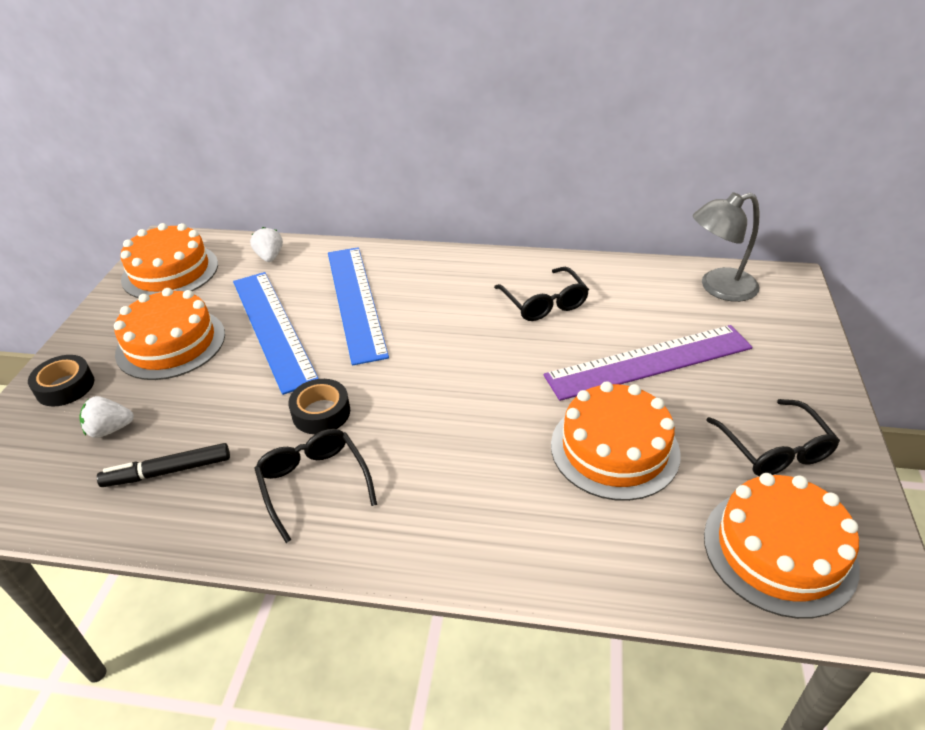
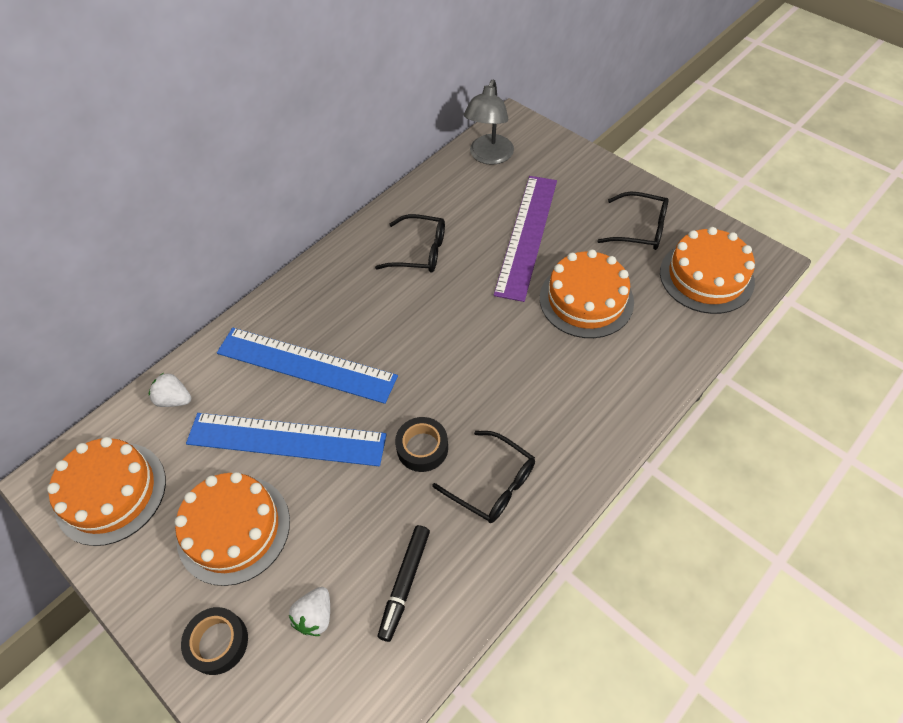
camera: 55 degrees left, 15 degrees up
black glasses [254,429,377,543] -> black glasses turned 150 degrees counterclockwise [432,431,535,523]

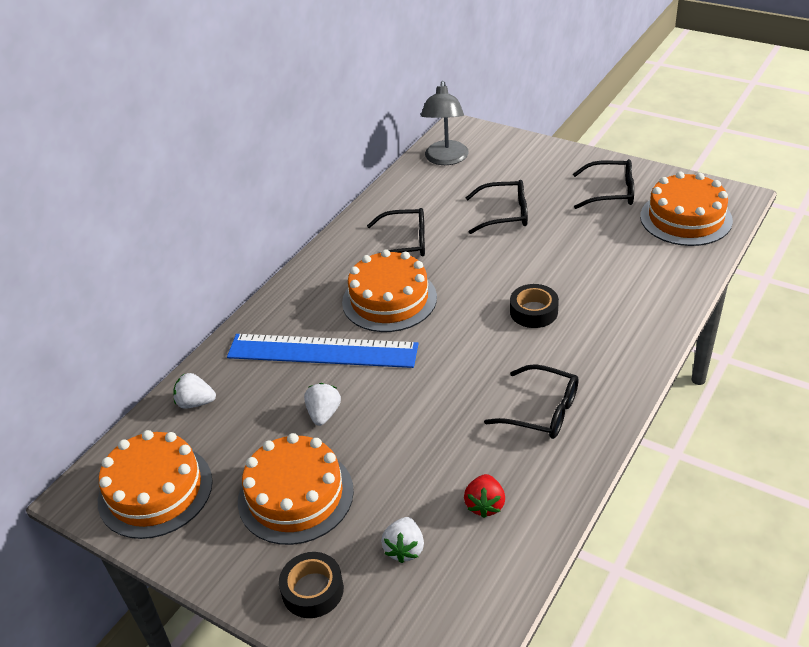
camera: 10 degrees left, 15 degrees down
blue ruler [186,413,387,466] -> white strawberry [304,383,341,426]
black marker [378,525,430,642] -> red strawberry [464,474,505,518]
black tape [395,417,448,472] -> black tape moved to [510,284,559,328]
purple ruler [494,176,557,302] -> black glasses [466,180,528,234]
orange cake [540,250,634,338] -> orange cake moved to [342,249,437,332]

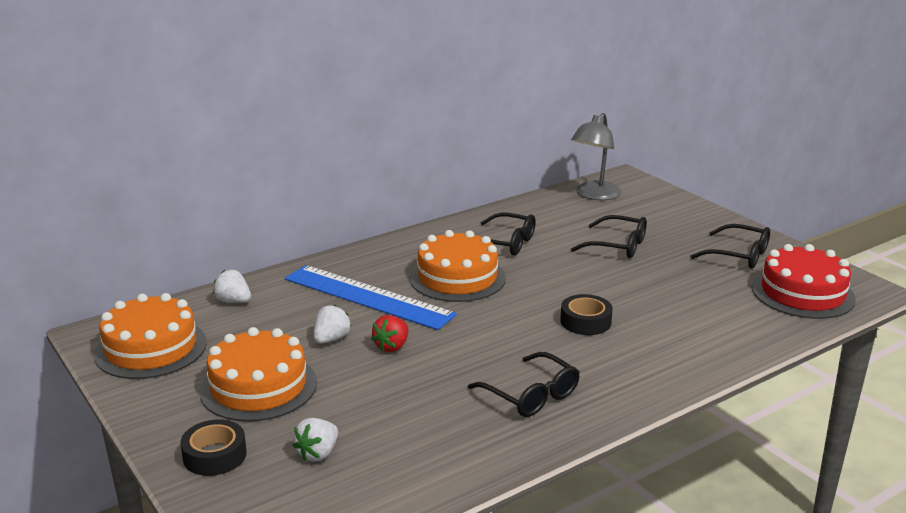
camera: 20 degrees right, 15 degrees down
red strawberry [464,474,505,518] -> red strawberry moved to [371,315,408,352]
orange cake [640,172,733,246] -> red cake [752,244,856,319]

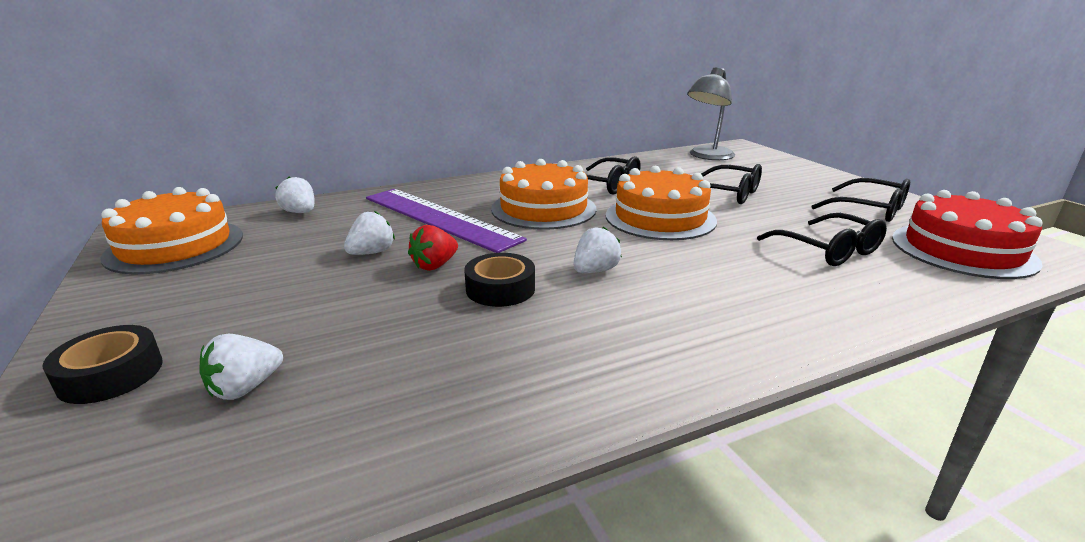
camera: 10 degrees right, 0 degrees up
orange cake [199,327,317,422] -> orange cake moved to [606,166,717,240]
blue ruler [285,265,457,330] -> purple ruler [366,189,527,253]
black glasses [468,352,579,417] -> black glasses moved to [757,213,887,266]
black tape [560,294,613,335] -> black tape moved to [464,253,535,307]
none -> white strawberry [574,227,622,273]

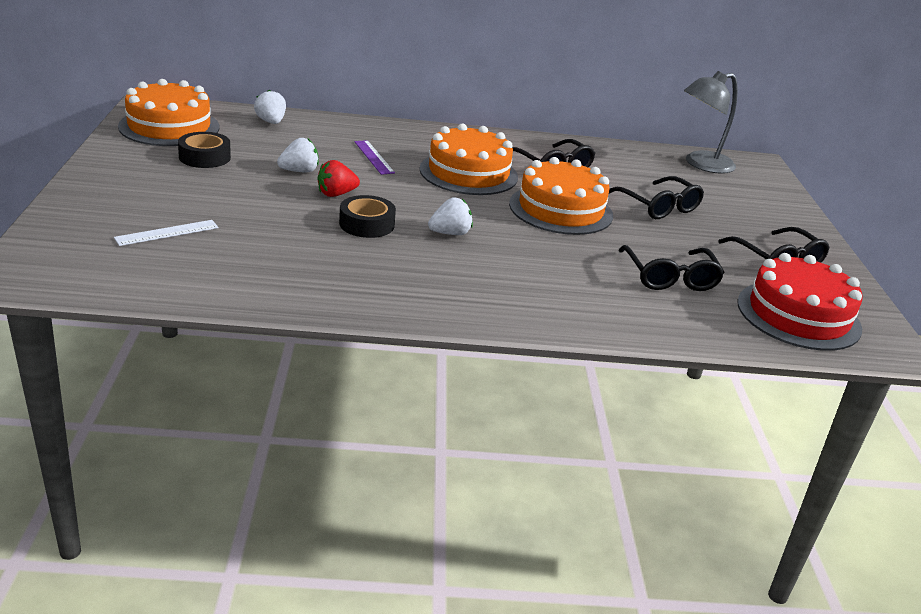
camera: 20 degrees right, 5 degrees up
black tape [42,325,163,404] -> black tape moved to [178,132,231,168]
white strawberry [200,334,283,400] -> white ruler [114,220,219,246]
purple ruler [366,189,527,253] -> purple ruler [354,140,395,175], size x0.44

